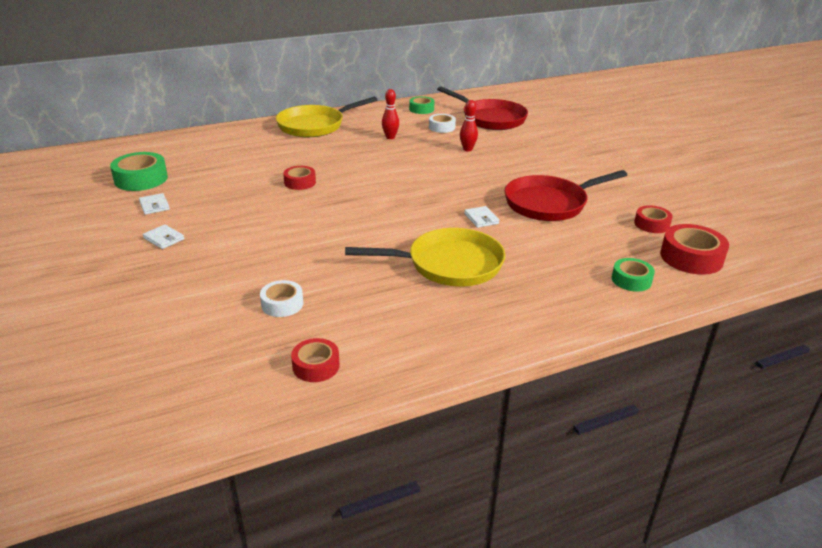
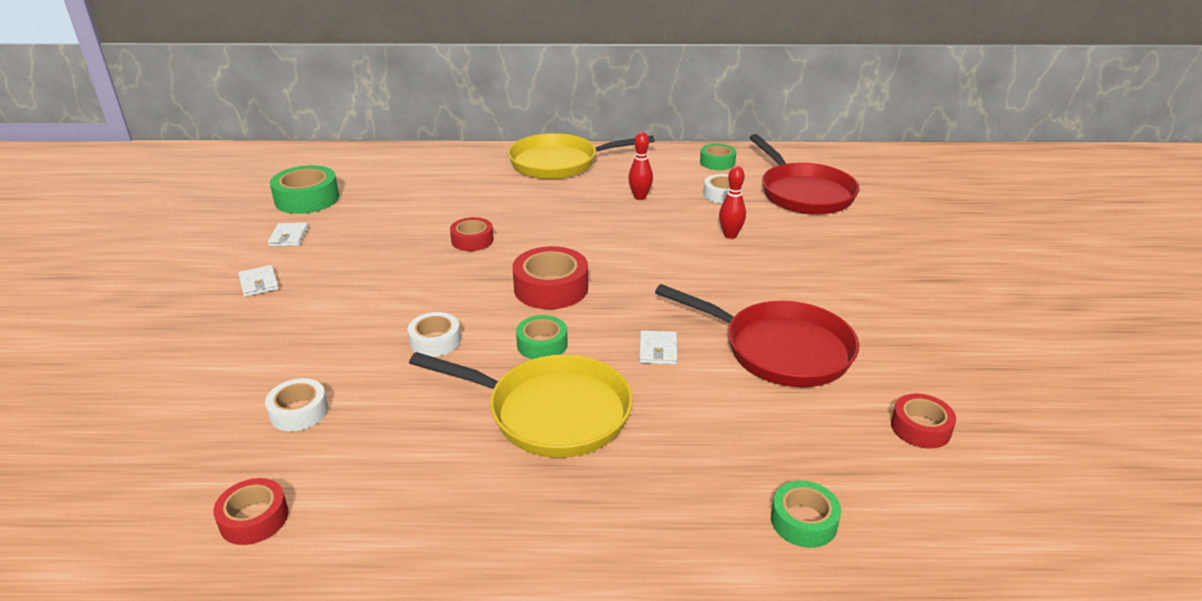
camera: 25 degrees right, 0 degrees up
red pan [504,170,627,221] -> red pan turned 150 degrees counterclockwise [655,284,859,387]
red tape [660,224,729,275] -> red tape moved to [512,246,588,309]
none -> white tape [408,312,461,357]
none -> green tape [516,315,568,359]

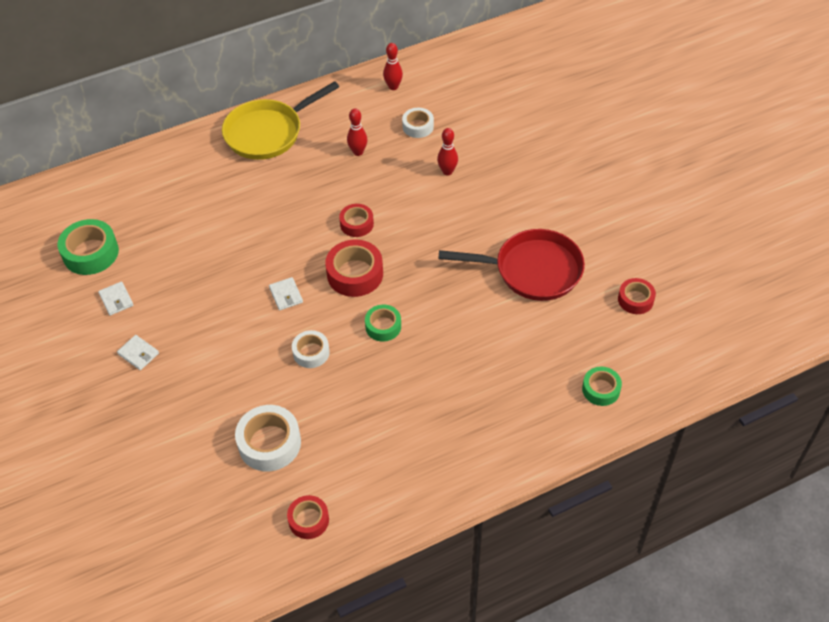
camera: 25 degrees left, 20 degrees up
white tape [265,378,328,431] -> white tape [235,405,301,471], size x1.62
yellow pan [409,352,633,458] -> none
red tape [450,217,494,251] -> red tape moved to [339,204,374,237]
white wallet [639,330,677,365] -> white wallet moved to [269,277,303,310]
green tape [700,144,736,170] -> red bowling pin [383,43,403,90]
red pan [749,134,859,215] -> none

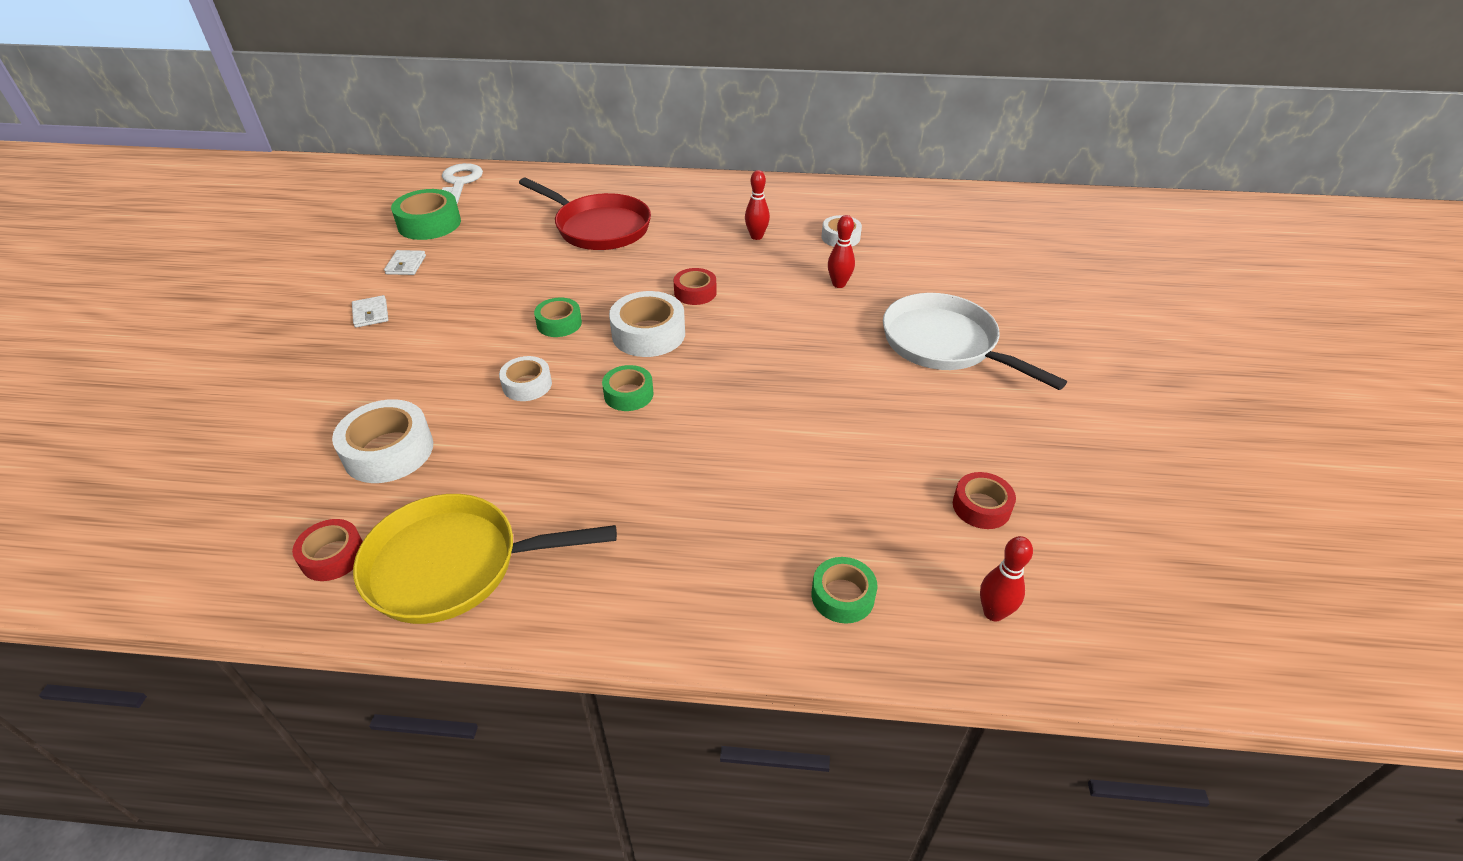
camera: 30 degrees right, 10 degrees down
yellow pan [222,81,339,160] -> yellow pan moved to [353,494,617,624]
white wallet [269,277,303,310] -> green tape [534,298,582,337]
red tape [325,240,383,297] -> white tape [609,291,685,357]
red bowling pin [383,43,403,90] -> red bowling pin moved to [980,536,1033,622]
red pan [438,229,585,301] -> red pan moved to [519,178,651,250]
none -> white key [442,163,483,204]
none -> white pan [883,293,1067,390]

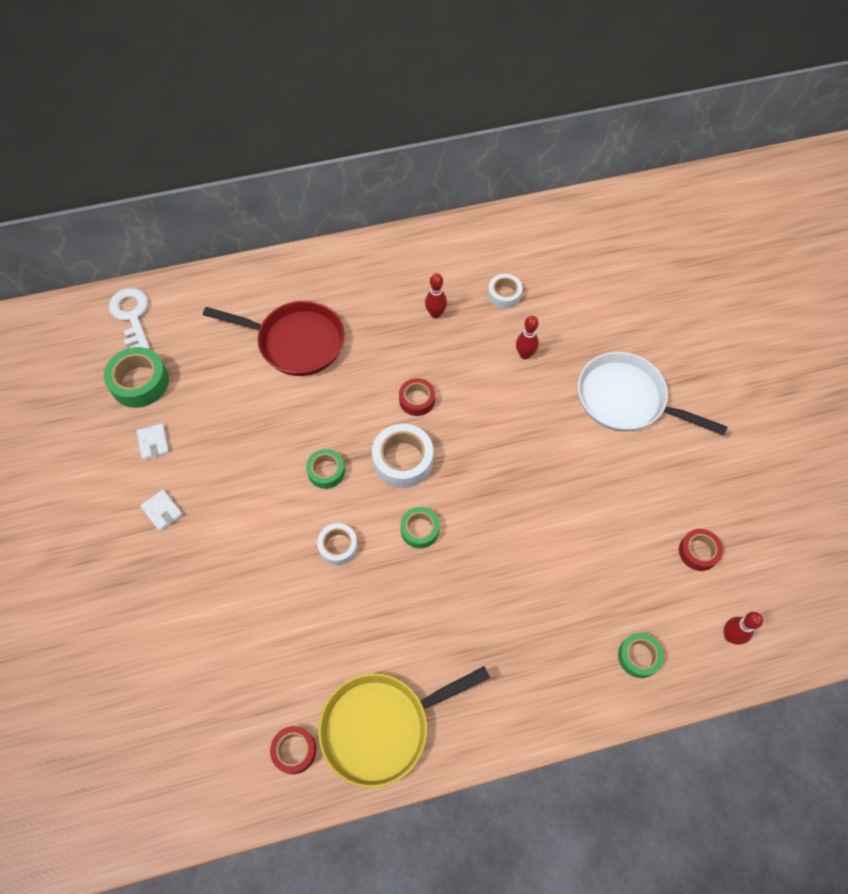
camera: 20 degrees left, 20 degrees up
white tape [332,399,433,483] -> none

